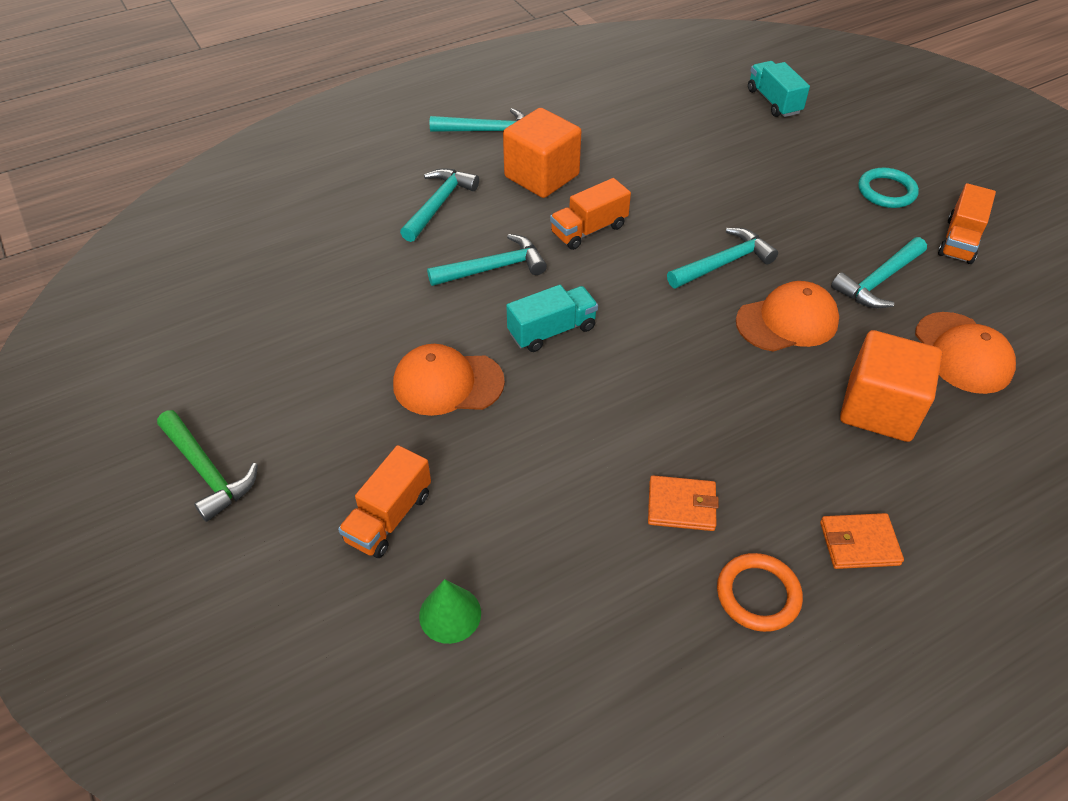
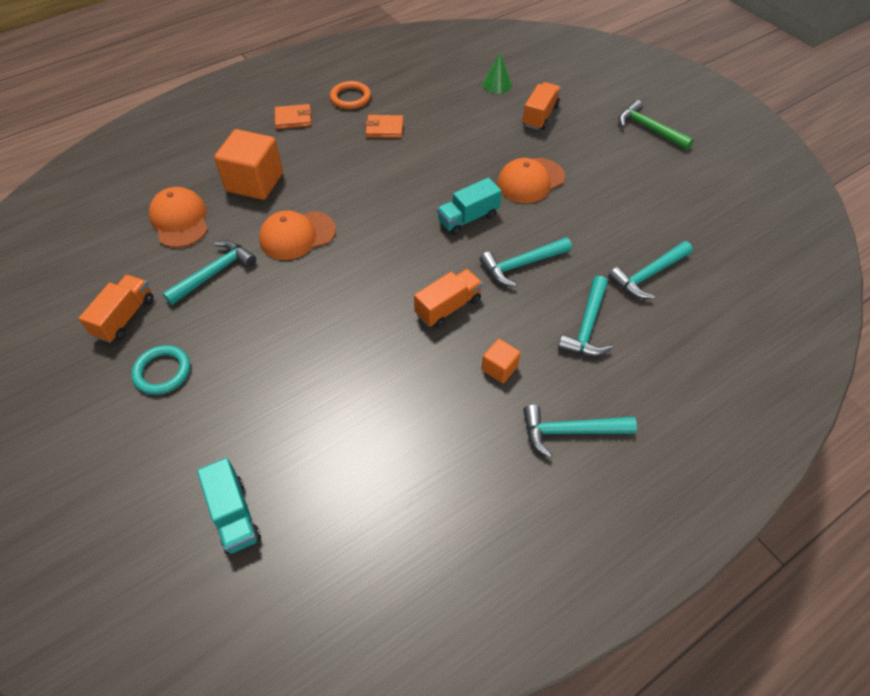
camera: 175 degrees right, 5 degrees up
orange cap [393,344,505,416] -> orange cap turned 150 degrees clockwise [497,158,565,203]
orange cube [503,108,581,198] -> orange cube [482,339,521,383], size x0.50
turquoise hammer [667,228,778,288] -> turquoise hammer moved to [608,241,693,299]

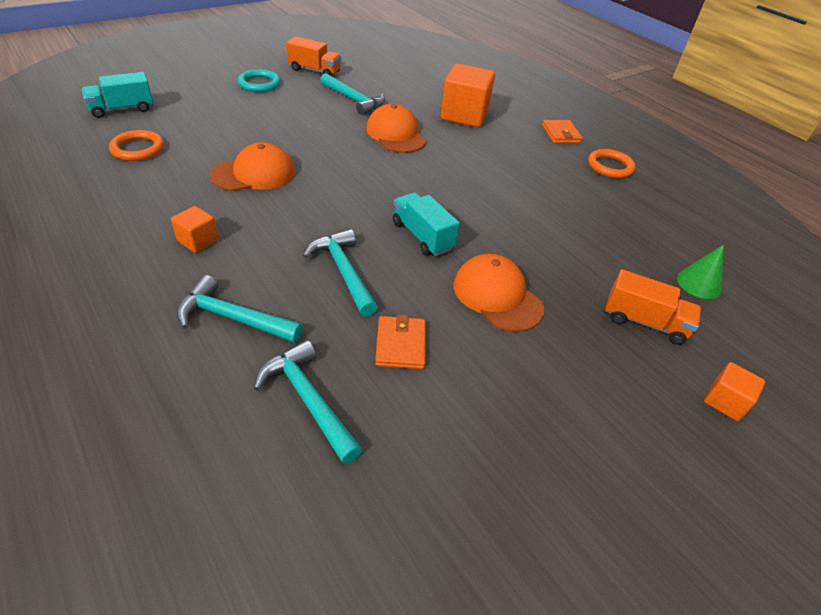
camera: 85 degrees right, 10 degrees down
orange cap [149,187,208,248] -> orange cap moved to [210,142,295,191]
orange wallet [365,115,404,138] -> orange wallet moved to [375,314,426,369]
orange truck [414,269,483,328] -> none
turquoise hammer [523,405,637,458] -> none
green hammer [618,100,694,150] -> none
none -> orange ring [109,130,164,161]
none -> orange cube [704,362,765,421]

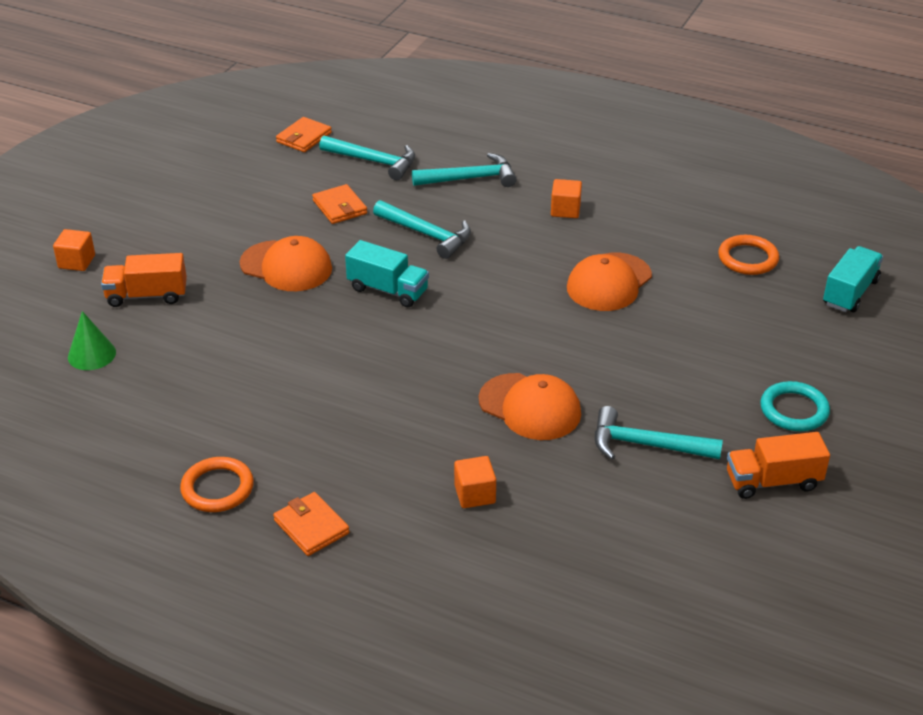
camera: 155 degrees right, 5 degrees down
orange cube [440,64,495,127] -> orange cube [454,456,496,508], size x0.50
none -> orange wallet [276,117,332,152]

